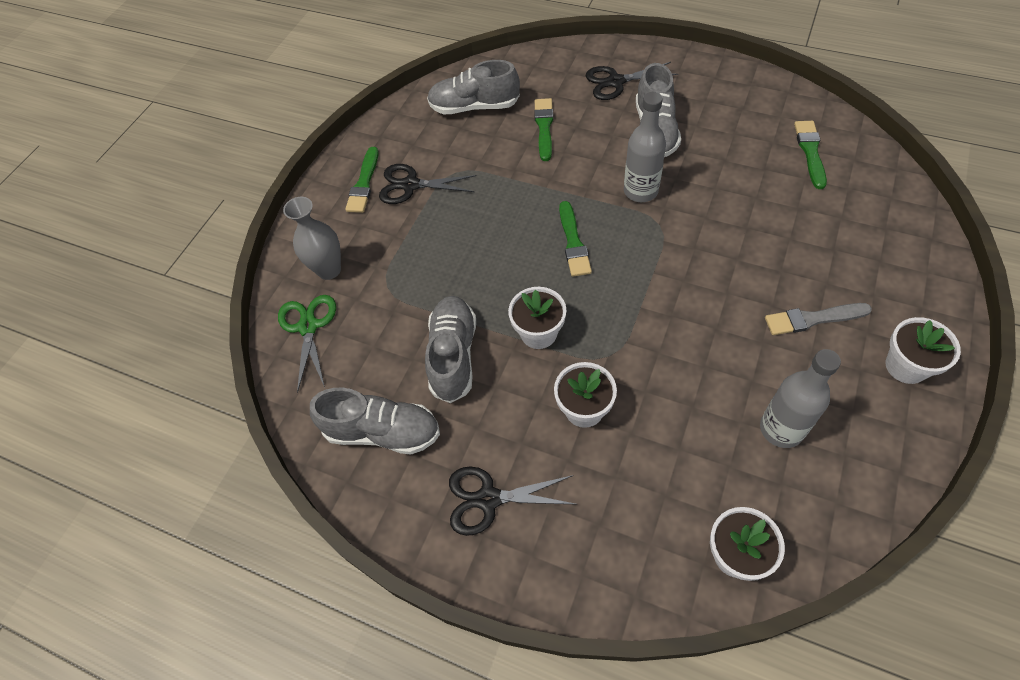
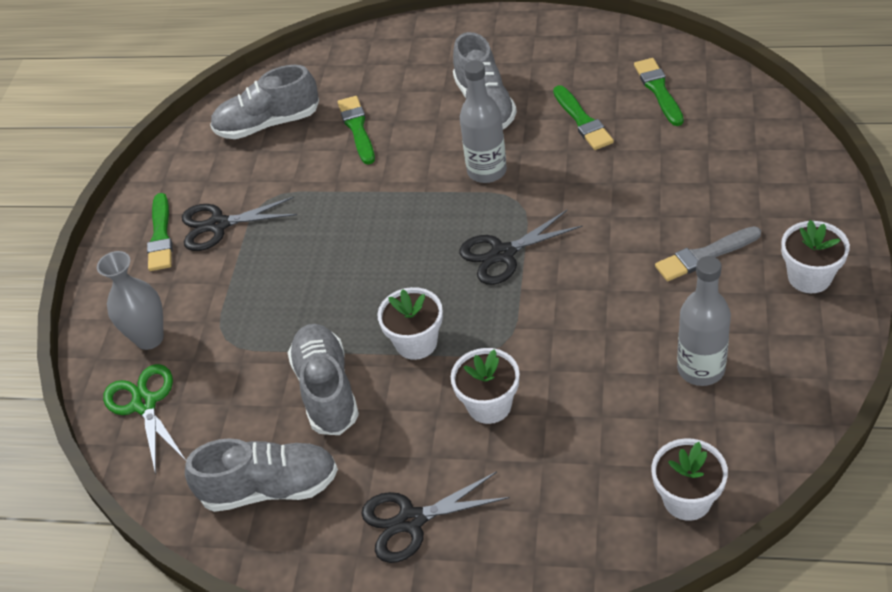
camera: 15 degrees left, 10 degrees down
green brush [559,201,592,277] -> green brush moved to [553,85,614,150]
black scissors [585,62,678,100] -> black scissors moved to [459,210,582,285]

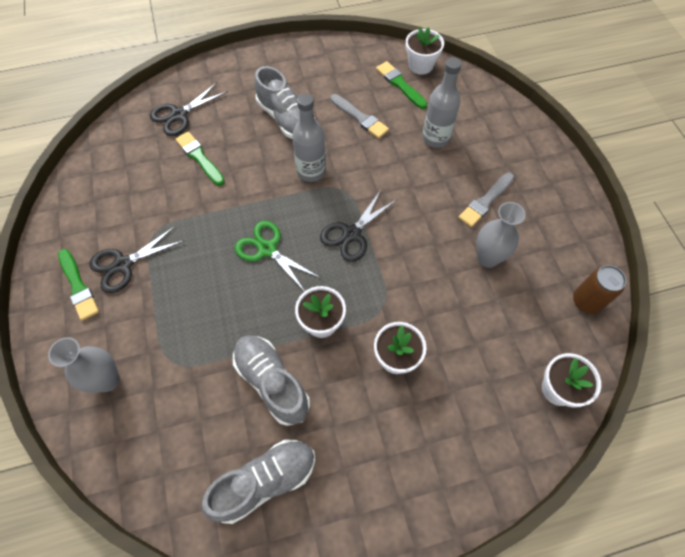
camera: 30 degrees left, 15 degrees up
green scissors [103,364,186,474] -> green scissors moved to [235,221,320,292]
grey shoe [210,65,319,139] -> none
black scissors [361,471,509,563] -> black scissors moved to [150,82,228,136]
green brush [553,85,614,150] -> grey brush [330,94,389,139]
grey bottle [677,256,731,386] -> grey bottle moved to [422,57,462,148]
white flower pot [781,220,850,293] -> white flower pot moved to [406,27,444,75]
none -> grey vase [477,202,526,268]
none -> brown can [573,265,626,314]

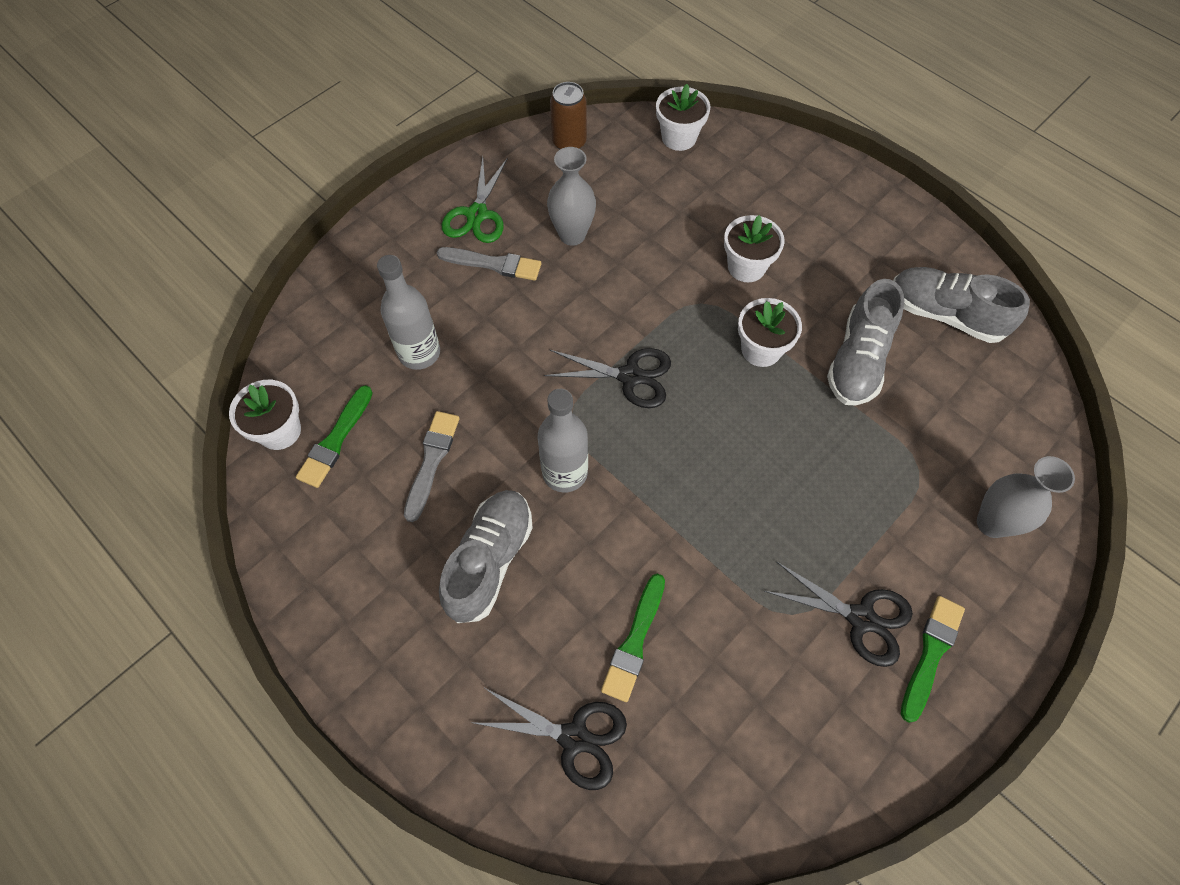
camera: 120 degrees left, 0 degrees up
green scissors [235,221,320,292] -> green scissors moved to [442,157,508,243]

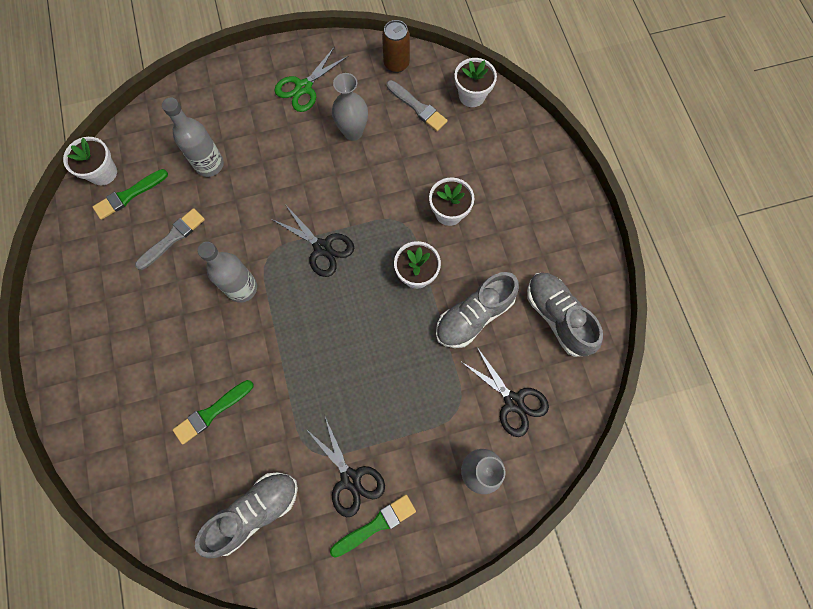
camera: 30 degrees right, 10 degrees up
grey brush [437,247,541,281] -> grey brush moved to [386,80,448,131]
grey shoe [439,490,533,623] -> grey shoe moved to [195,472,298,558]
black scissors [474,687,627,790] -> black scissors moved to [460,346,549,437]

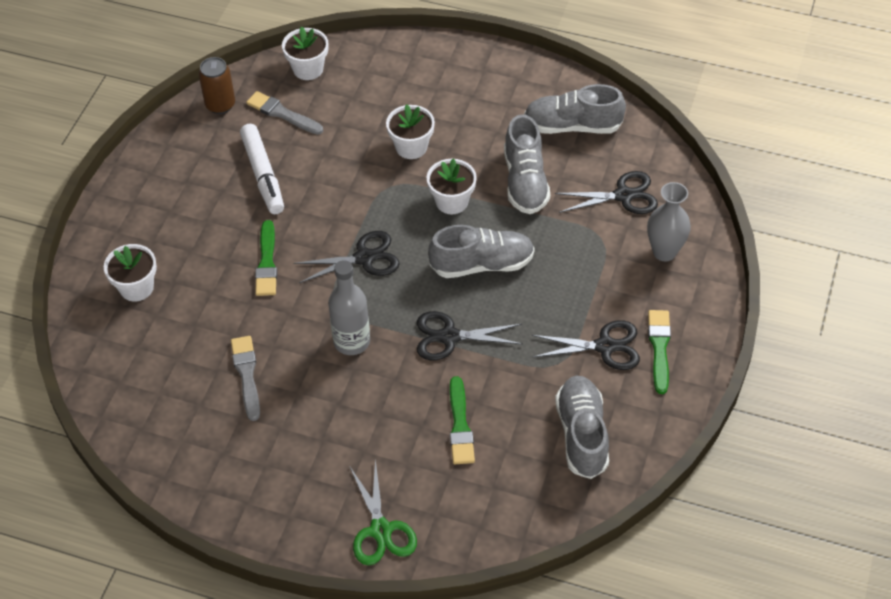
camera: 55 degrees left, 20 degrees down
white flower pot [63,137,117,185] -> white flower pot moved to [104,244,157,301]
green brush [93,169,168,220] -> green brush moved to [255,220,277,296]
grey bottle [162,97,224,177] -> none
green scissors [274,46,348,112] -> green scissors moved to [350,459,417,565]
grey vase [332,73,368,141] -> white marker [240,124,284,214]
grey brush [386,80,448,131] -> grey brush turned 135 degrees counterclockwise [246,91,323,135]
none -> black scissors [417,311,522,360]
none -> grey shoe [428,225,535,278]

